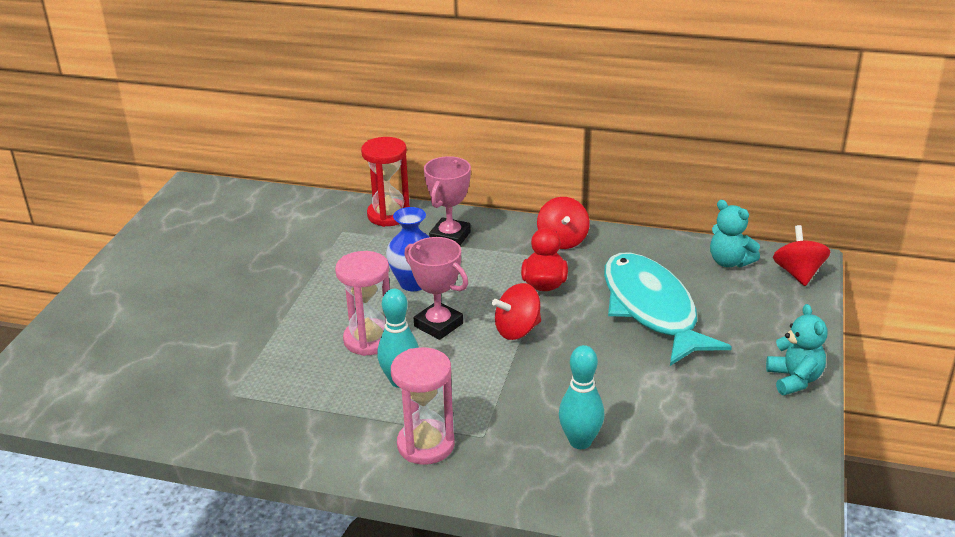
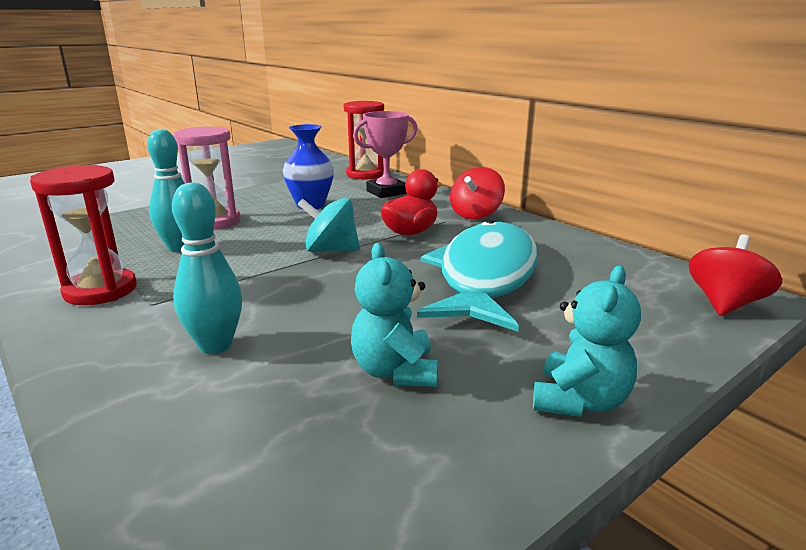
camera: 35 degrees right, 10 degrees down
pink hourglass [391,347,455,465] -> red hourglass [30,165,137,305]
pink trophy [404,237,468,340] -> none
red spinning top [492,283,541,340] -> turquoise spinning top [297,198,360,252]
turquoise teddy bear [710,200,760,268] -> turquoise teddy bear moved to [351,243,438,387]

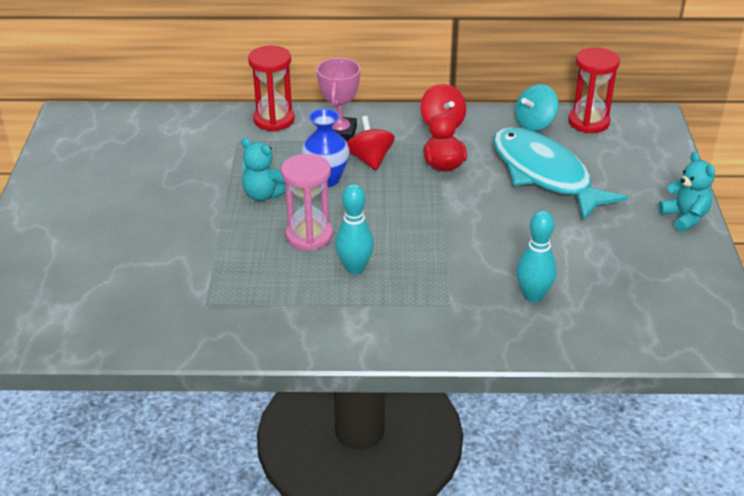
camera: 50 degrees left, 15 degrees up
red hourglass [30,165,137,305] -> red hourglass moved to [568,47,620,133]
turquoise spinning top [297,198,360,252] -> turquoise spinning top moved to [515,84,559,131]
turquoise teddy bear [351,243,438,387] -> turquoise teddy bear moved to [241,138,286,201]
red spinning top [689,234,782,316] -> red spinning top moved to [347,116,395,170]

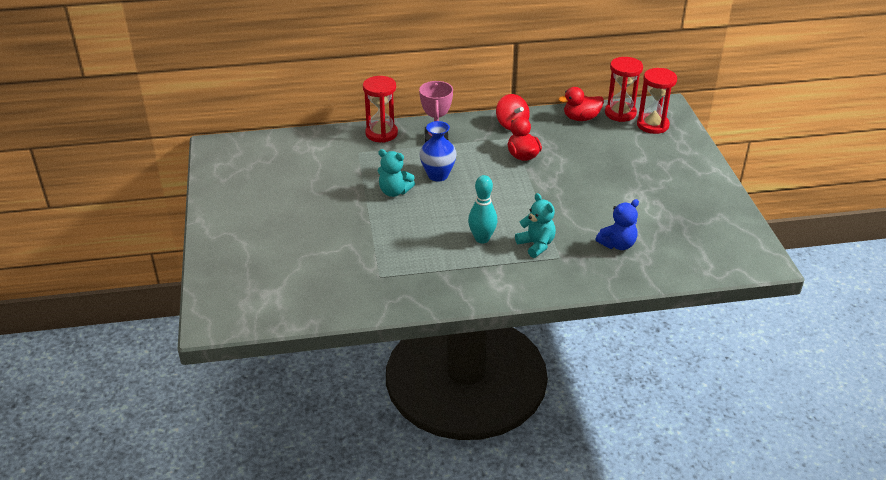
camera: 10 degrees left, 0 degrees up
pink hourglass [281,154,333,251] -> none
red spinning top [347,116,395,170] -> none
turquoise fish [493,127,628,221] -> none
turquoise spinning top [515,84,559,131] -> red duck [558,87,604,121]
turquoise bowling pin [516,211,557,303] -> blue teddy bear [595,199,639,250]
turquoise teddy bear [658,152,715,232] -> turquoise teddy bear moved to [515,193,556,258]
none -> red hourglass [637,68,677,134]

